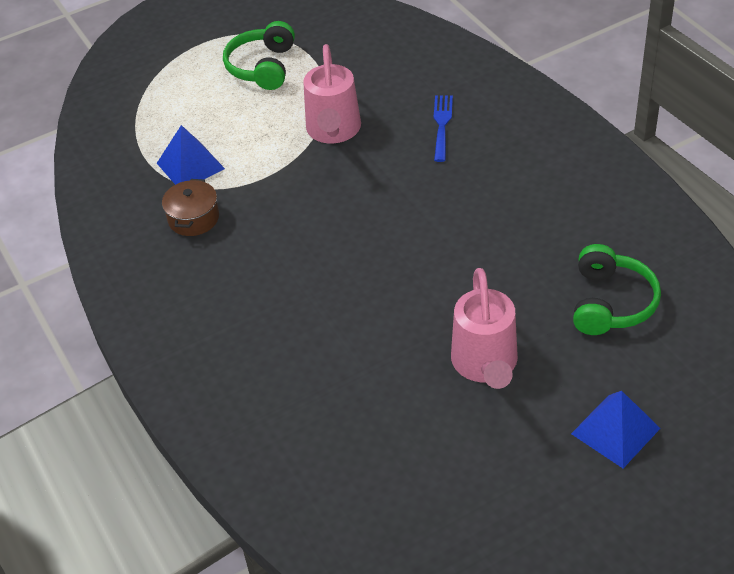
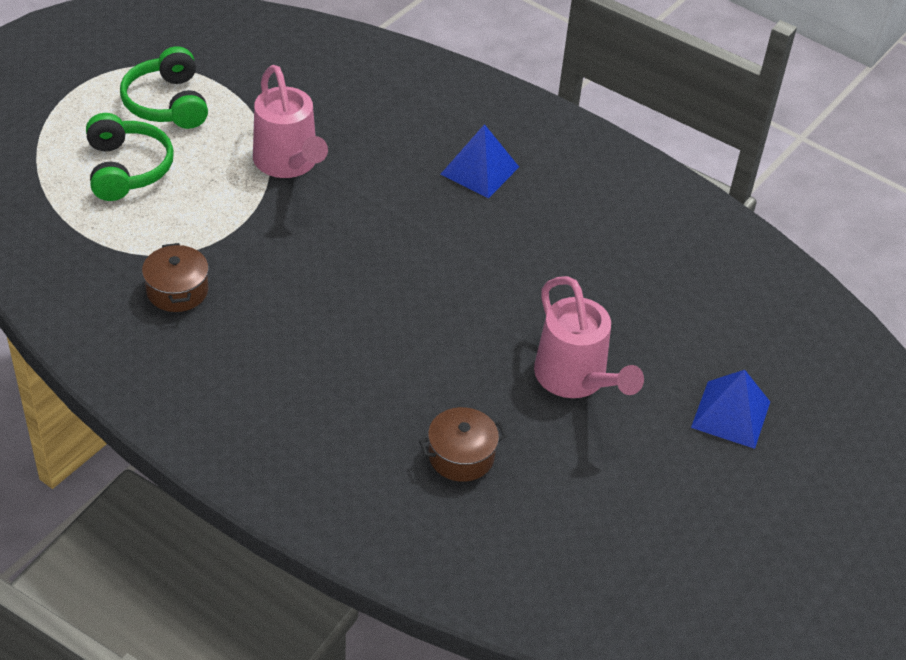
camera: 30 degrees left, 0 degrees up
blue pyramid [157,125,225,185] -> blue pyramid moved to [440,124,519,198]
blue fork [434,96,453,162] -> none
green headphones [573,244,661,335] -> green headphones moved to [86,113,174,201]
none -> brown pot [419,407,507,482]

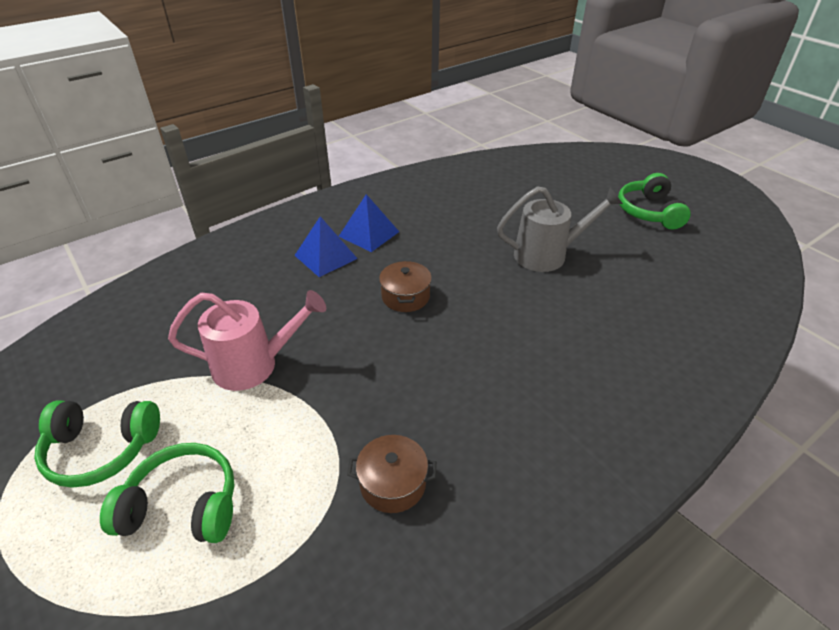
camera: 70 degrees left, 5 degrees down
brown pot [419,407,507,482] -> brown pot moved to [379,261,432,312]
pink watering can [534,276,644,398] -> grey watering can [497,186,623,272]
blue pyramid [691,370,770,449] -> blue pyramid moved to [339,194,399,252]
none -> green headphones [618,173,691,230]

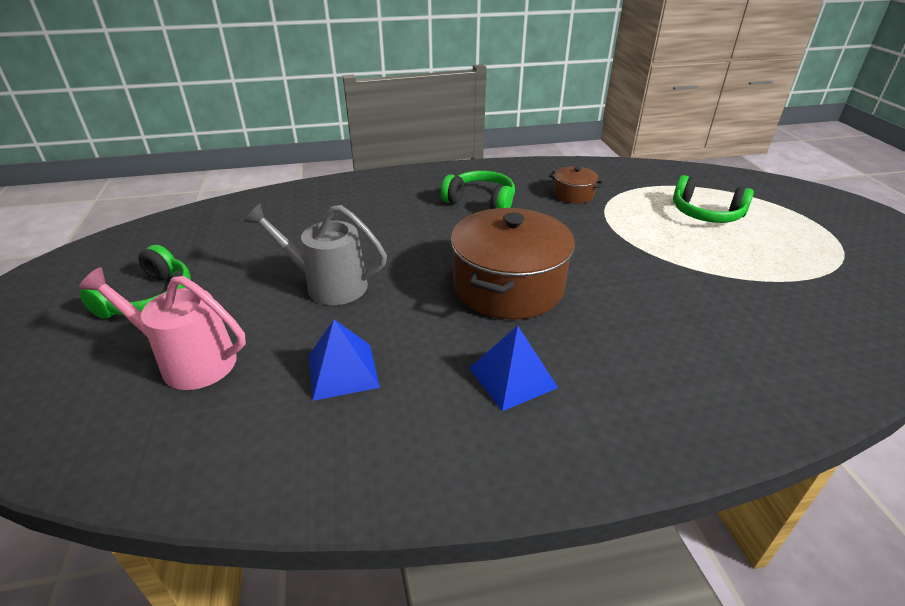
camera: 155 degrees left, 5 degrees down
green headphones [34,401,160,488] -> green headphones moved to [441,171,515,209]
pink watering can [168,290,326,391] -> pink watering can moved to [78,267,246,390]
blue pyramid [294,216,358,277] -> blue pyramid moved to [309,319,380,401]
brown pot [379,261,432,312] -> brown pot [451,208,575,320], size x2.12

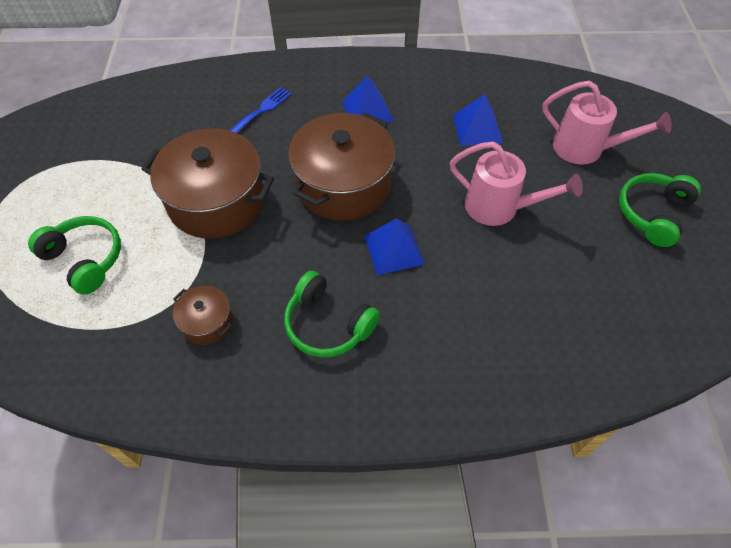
camera: 170 degrees left, 20 degrees up
grey watering can [244,204,387,305] -> pink watering can [450,141,583,226]
none -> brown pot [142,128,274,239]
none -> blue fork [229,87,292,133]
none -> blue pyramid [364,218,425,275]

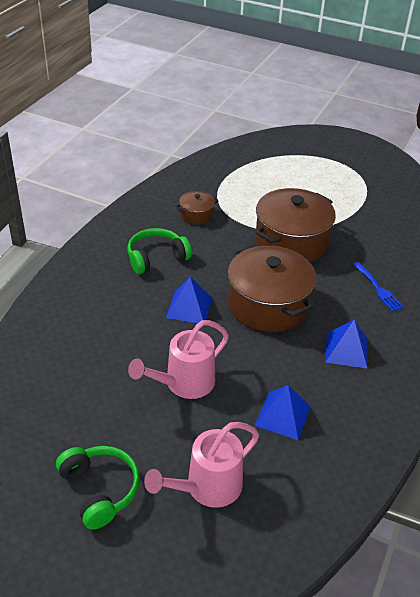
camera: 115 degrees right, 15 degrees down
green headphones [28,216,121,295] -> none

